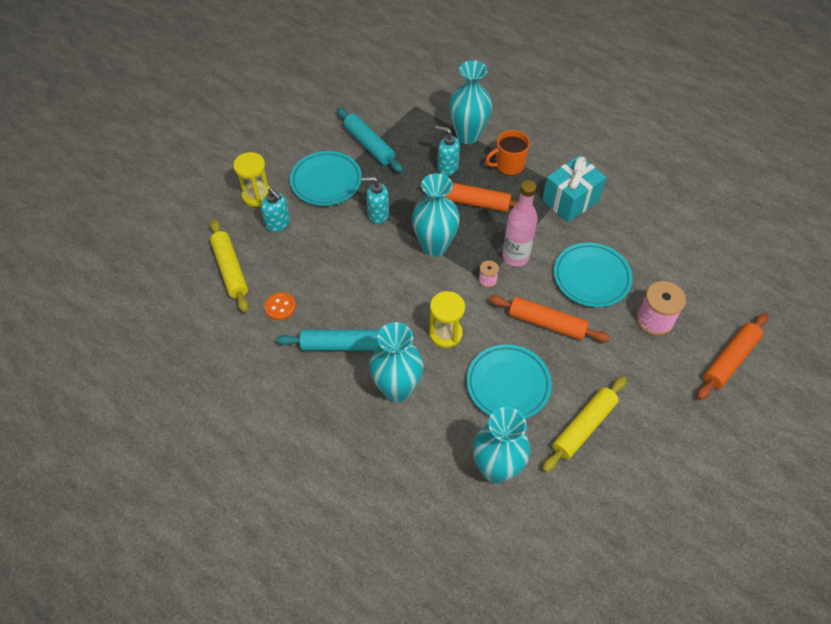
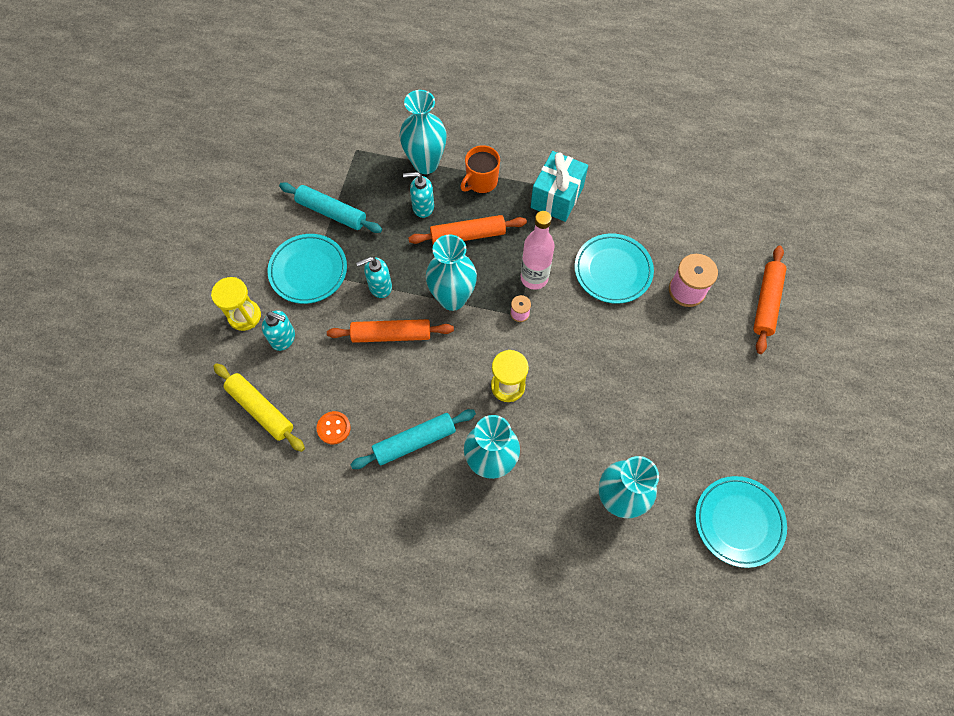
camera: 25 degrees left, 10 degrees up
turquoise plate [466,344,552,419] -> turquoise plate moved to [695,476,787,568]
orange rolling pin [489,295,610,342] -> orange rolling pin moved to [327,319,454,343]
yellow rolling pin [542,376,627,472] -> none

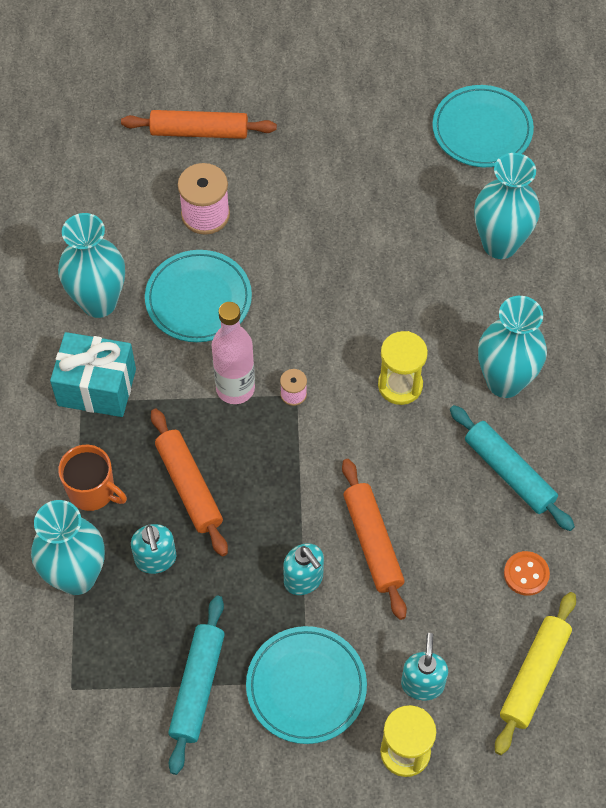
camera: 105 degrees left, 5 degrees down
turquoise vase [426,234,477,311] -> turquoise vase moved to [58,213,125,318]

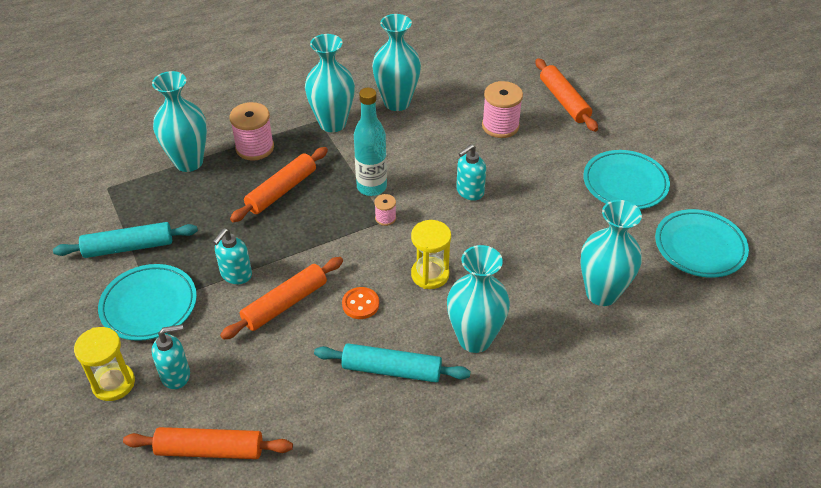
camera: 65 degrees right, 15 degrees down
turquoise gift [50,332,136,417] -> turquoise vase [305,34,355,132]
orange mug [58,445,127,511] -> pink spool [230,102,274,161]
turquoise soap dispenser [131,524,176,574] -> turquoise soap dispenser moved to [456,144,486,201]
turquoise plate [145,250,252,342] -> turquoise plate moved to [583,150,670,209]
pink bottle [212,302,255,404] -> turquoise bottle [354,88,387,196]
turquoise rolling pin [450,405,575,531] -> turquoise rolling pin turned 75 degrees clockwise [314,343,471,382]
yellow rolling pin [495,592,576,755] -> orange rolling pin [123,427,293,459]
orange button [504,551,550,596] -> orange button moved to [342,287,379,319]

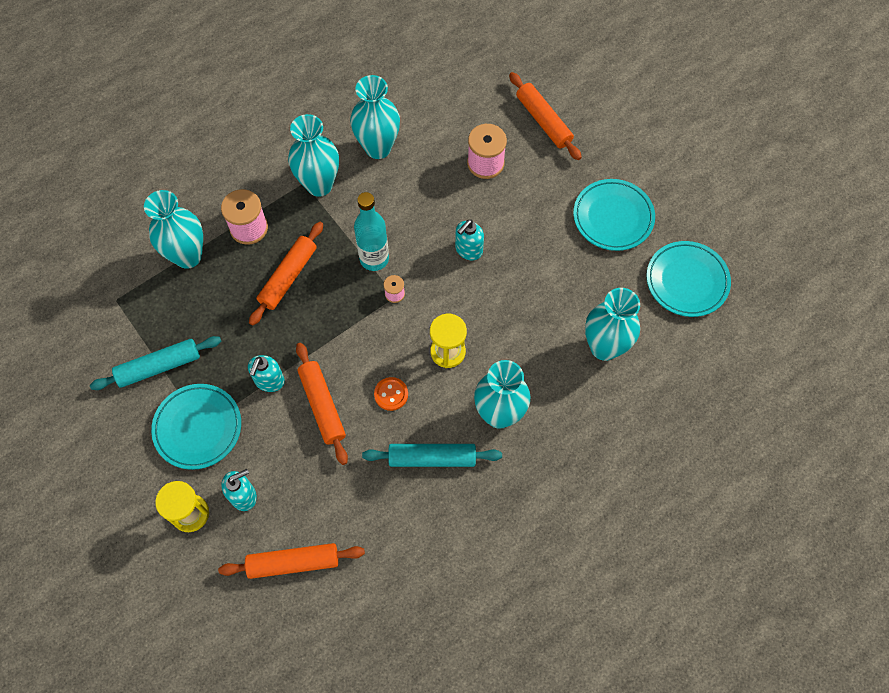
camera: 10 degrees left, 20 degrees up
orange rolling pin [220,257,343,340] -> orange rolling pin turned 60 degrees counterclockwise [296,343,348,465]

